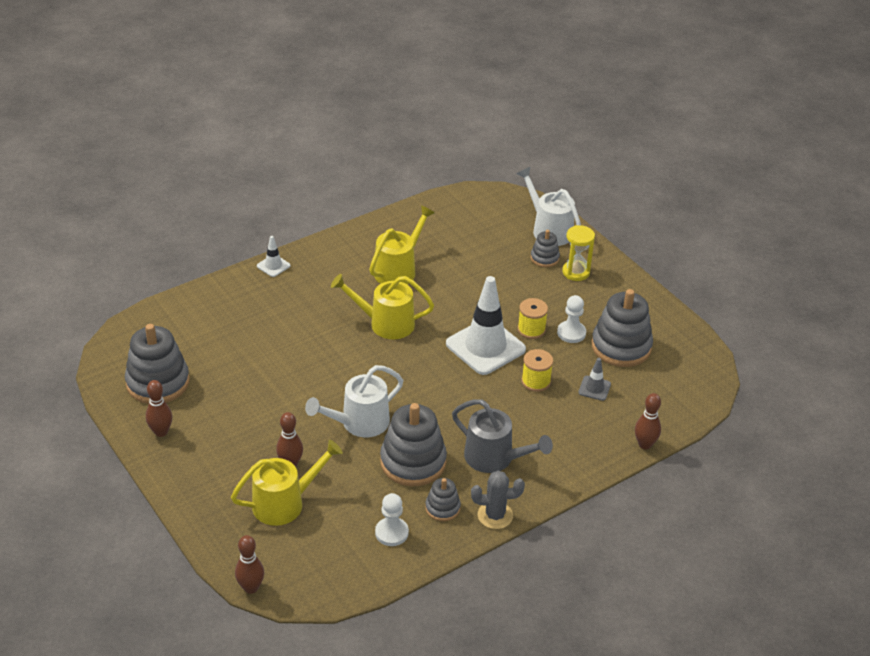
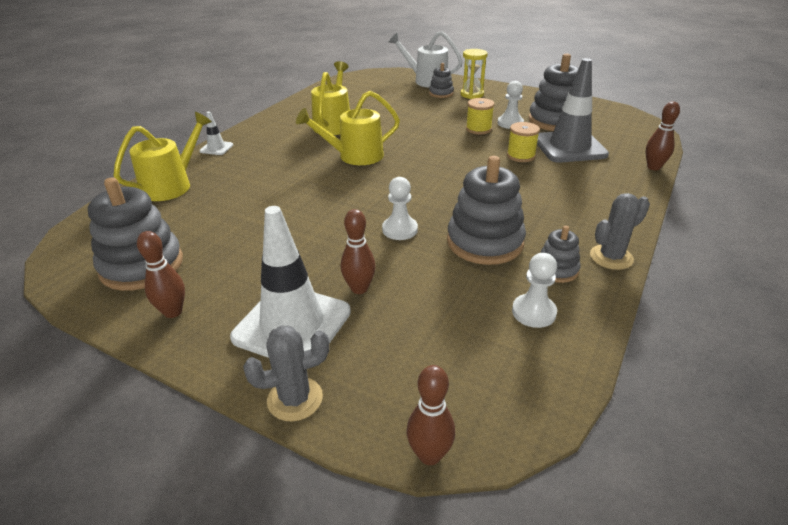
camera: 25 degrees left, 5 degrees down
yellow watering can [231,440,343,526] -> yellow watering can moved to [114,112,212,201]
white watering can [305,365,403,437] -> white pawn [382,177,418,240]
white traffic cone [446,276,526,375] -> white traffic cone moved to [230,206,351,358]
grey watering can [452,399,553,473] -> none
grey traffic cone [578,358,611,401] -> grey traffic cone [537,58,609,163], size x2.25
none -> grey cactus [243,326,329,422]

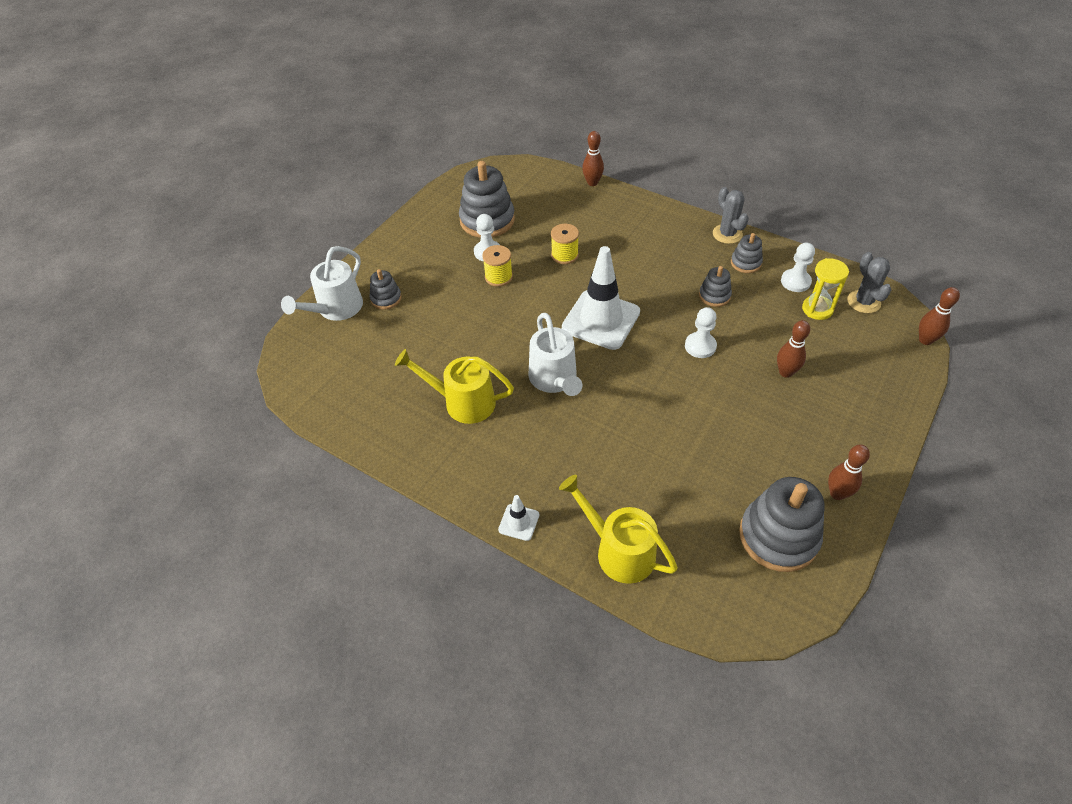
camera: 85 degrees left, 15 degrees up
white traffic cone [230,206,351,358] -> white traffic cone moved to [562,246,640,350]
grey cactus [243,326,329,422] -> grey cactus moved to [847,252,891,313]
yellow watering can [296,91,400,165] -> white watering can [528,313,583,396]
grey stacking toy [447,156,526,265] -> grey stacking toy [699,266,732,307], size x0.52
yellow hourglass [461,49,488,99] -> yellow hourglass moved to [802,258,849,320]
grey traffic cone [537,58,609,163] -> none

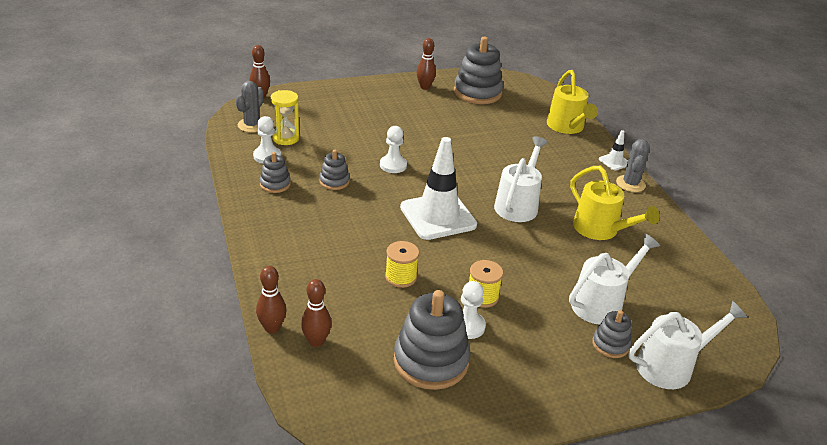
camera: 145 degrees left, 15 degrees down
grey cactus [713,187,749,244] -> grey cactus moved to [616,139,650,192]
brown bowling pin [777,320,810,378] -> brown bowling pin moved to [301,279,332,347]
none -> white watering can [569,234,660,325]

